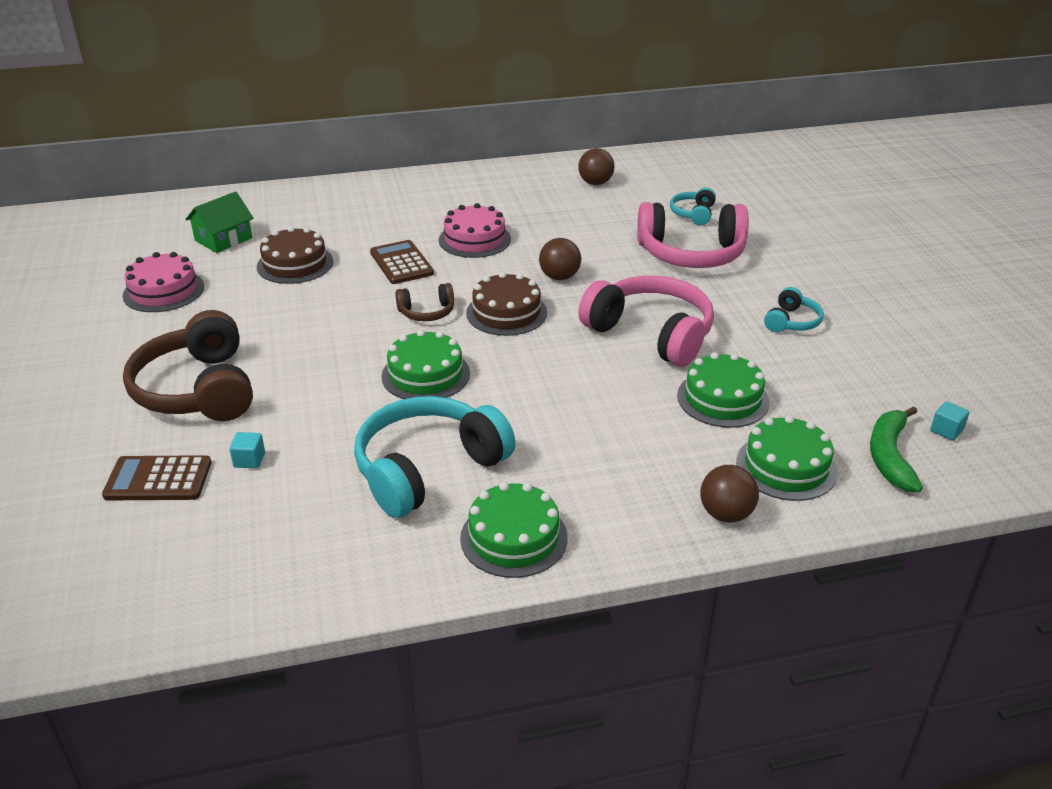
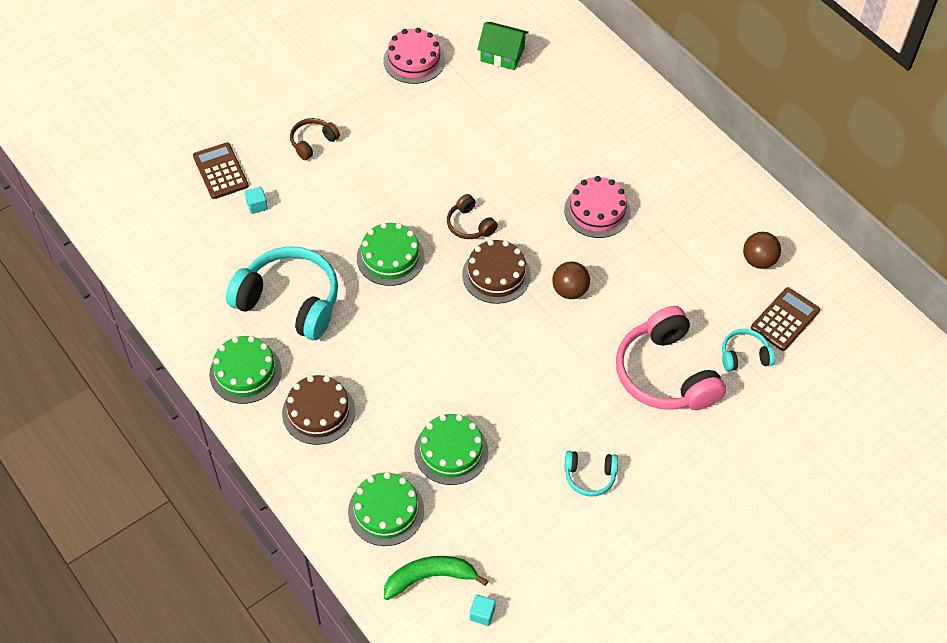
camera: 65 degrees right, 20 degrees up
brown headphones [123,310,253,421] -> brown headphones [290,118,340,160], size x0.48
brown cake [257,226,333,284] -> brown cake moved to [282,375,355,445]
brown calculator [370,240,434,284] -> brown calculator moved to [751,287,820,351]
pink headphones [578,276,714,367] -> none
brown ball [700,465,759,522] -> none

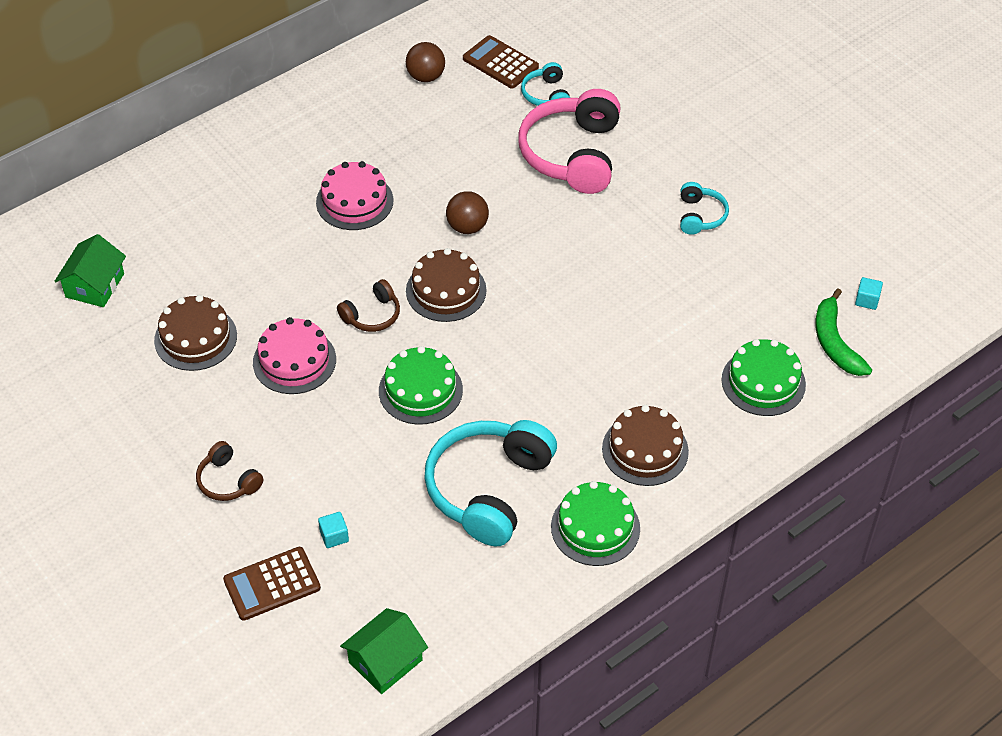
camera: 90 degrees left, 5 degrees down
pink cake [383,28,445,84] -> pink cake moved to [253,317,336,394]
green cake [414,414,488,485] -> none
pink headphones [616,306,726,410] -> pink headphones turned 120 degrees clockwise [518,89,621,194]
none -> brown cake [154,295,237,371]
none -> green house [340,608,428,694]

